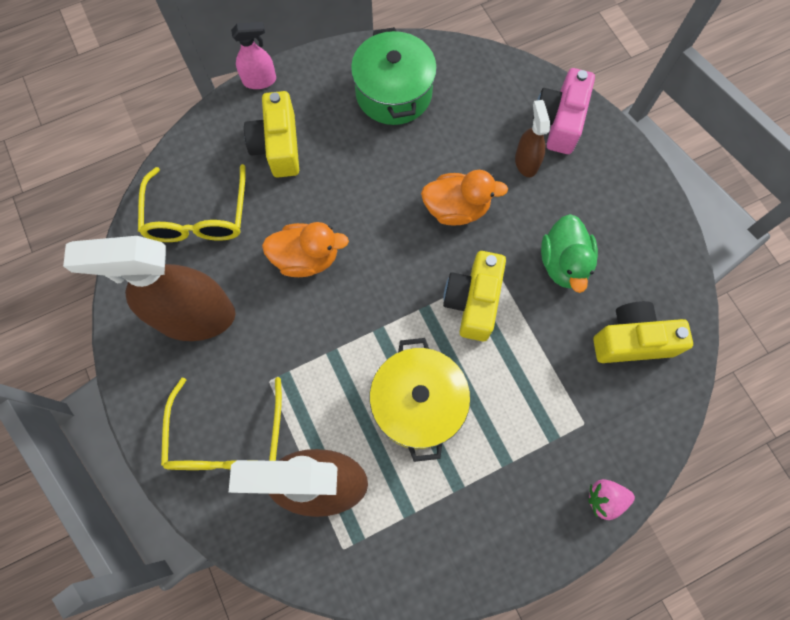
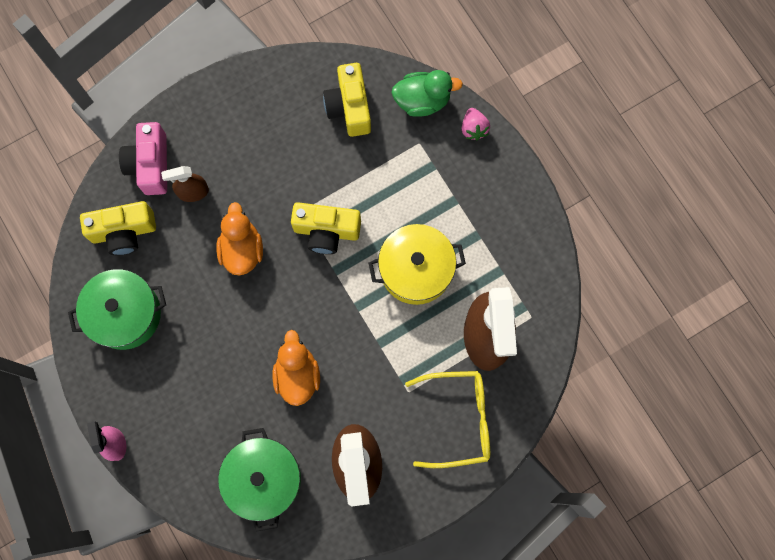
camera: 95 degrees left, 5 degrees up
yellow glasses [138,164,246,242] -> green pot [218,428,301,532]
yellow camera [244,91,299,178] -> yellow camera moved to [80,201,156,255]
pink camera [533,68,595,154] -> pink camera turned 75 degrees clockwise [119,122,167,195]
green duck [541,214,598,293] -> green duck moved to [391,70,463,117]

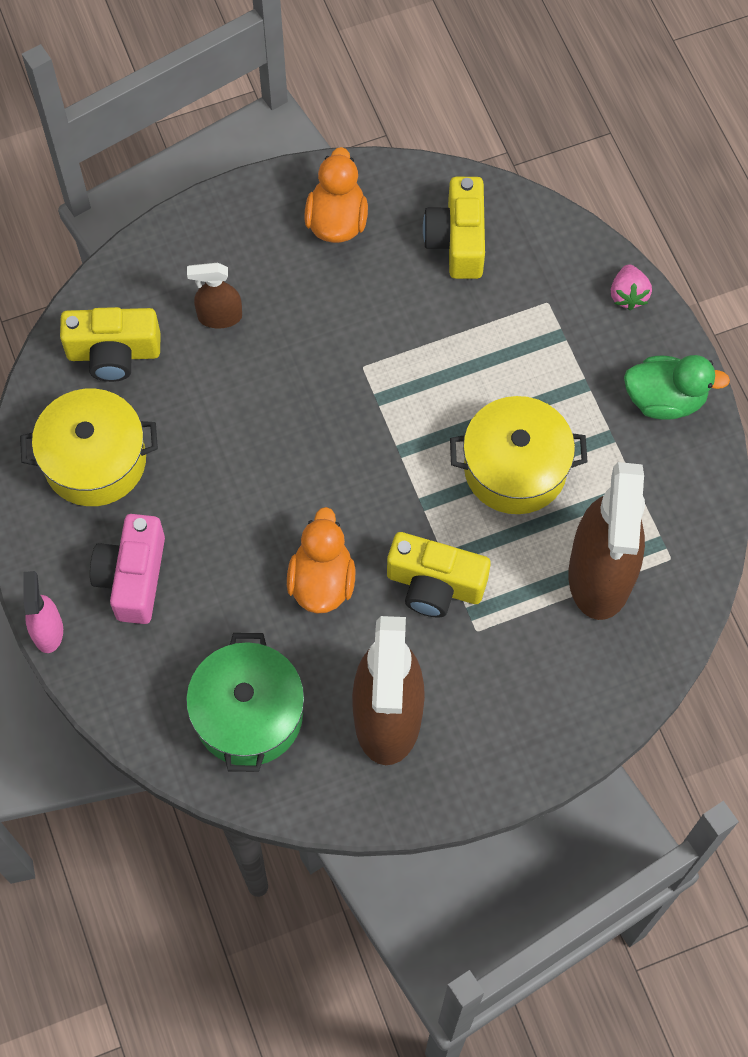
camera: 10 degrees right, 10 degrees down
green pot [68,269,166,350] -> yellow pot [20,389,158,506]
pink camera [119,122,167,195] -> pink camera moved to [90,514,165,624]
orange duck [216,202,263,276] -> orange duck moved to [304,147,368,243]
yellow camera [291,202,361,254] -> yellow camera moved to [387,532,491,617]
green duck [391,70,463,117] -> green duck moved to [624,355,730,420]
yellow glasses [405,371,490,468] -> none

